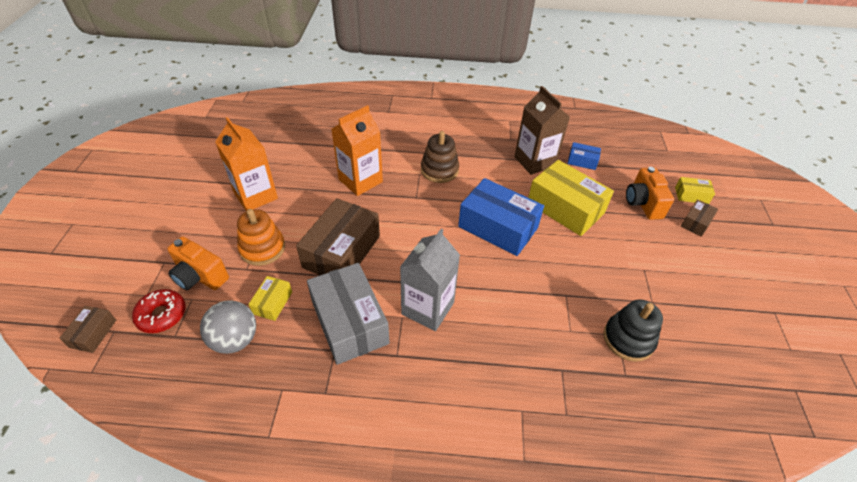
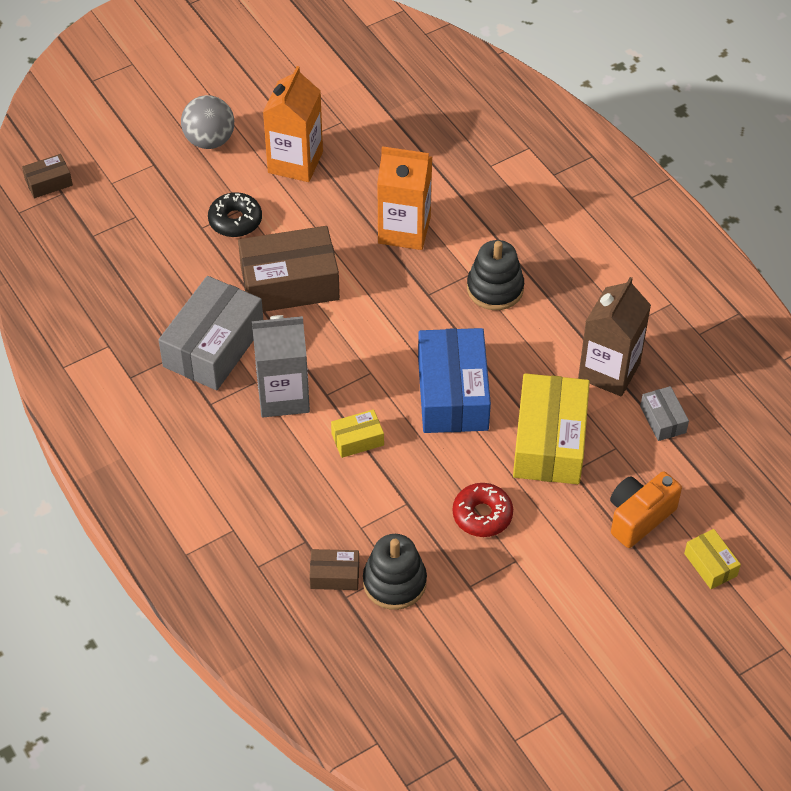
camera: 55 degrees right, 5 degrees up
red donut [132,289,186,333] -> red donut moved to [453,483,513,537]
orange camera [167,237,229,290] -> none
grey ball [200,300,256,354] -> grey ball moved to [181,95,234,149]
orange stacking toy [237,209,285,266] -> black donut [208,192,262,237]
yellow box [248,276,292,321] -> yellow box moved to [331,409,384,458]
brown stacking toy [421,131,459,183] -> black stacking toy [467,240,524,310]
blue box [568,142,601,170] -> grey box [640,386,689,441]
brown box [681,199,718,237] -> brown box moved to [309,549,359,590]

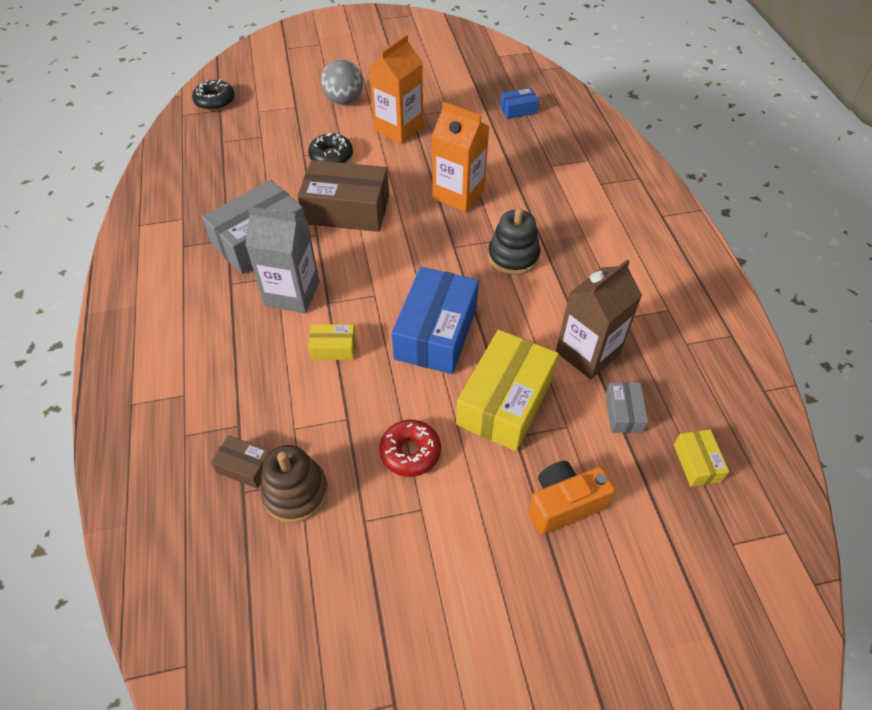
camera: 20 degrees right, 0 degrees up
brown box [22,154,73,198] -> black donut [192,79,235,111]
black stacking toy [363,534,427,610] -> brown stacking toy [260,445,328,523]
yellow box [684,529,741,589] -> yellow box moved to [674,429,729,487]
none -> blue box [500,88,539,119]

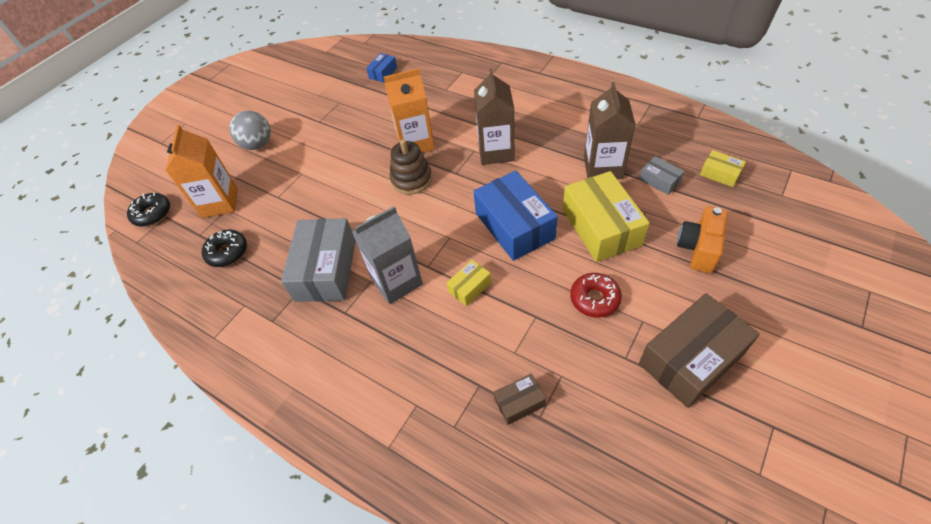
camera: 40 degrees left, 0 degrees up
brown stacking toy [260,445,328,523] -> brown stacking toy moved to [390,139,432,195]
brown box [298,160,389,232] -> brown box moved to [639,293,760,408]
black donut [308,133,353,163] -> black donut moved to [202,229,247,267]
orange carton [369,34,423,144] -> orange carton moved to [165,125,238,218]
black stacking toy [488,208,540,275] -> brown carton [474,69,515,165]

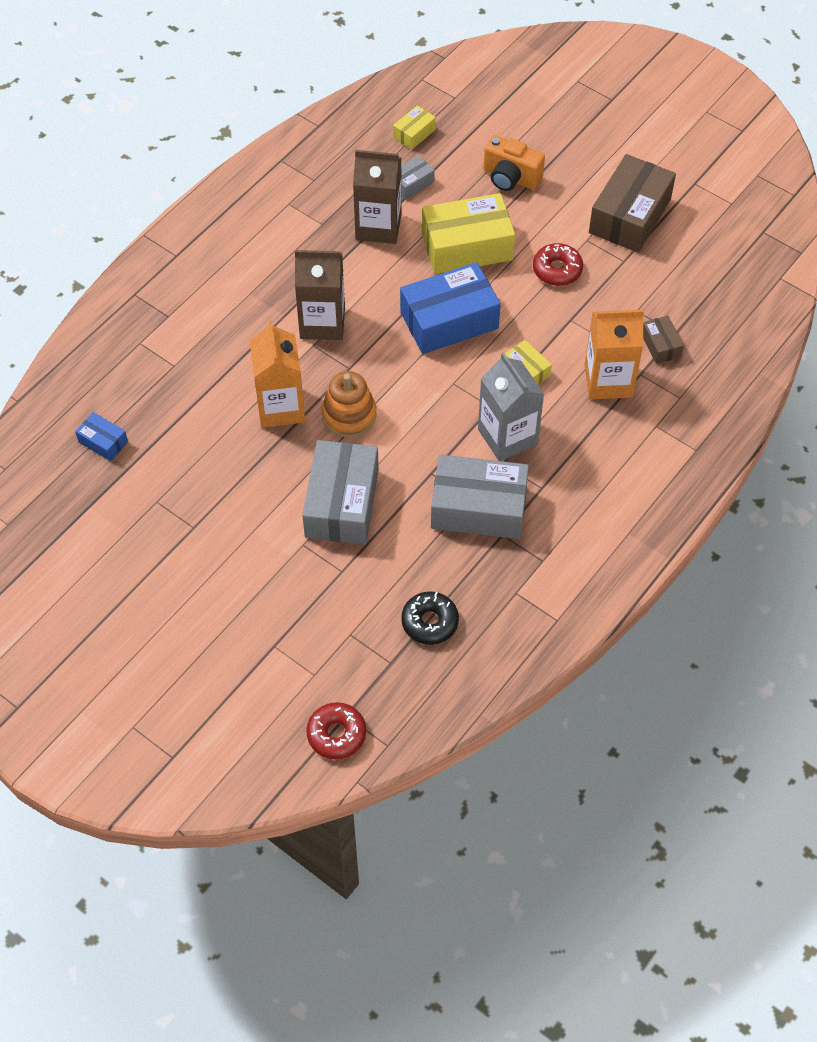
camera: 90 degrees left, 5 degrees up
black donut [127,193,170,227] -> red donut [306,702,366,759]
orange carton [165,125,238,218] -> orange carton moved to [584,310,644,399]
grey ball [229,111,271,150] -> none
brown stacking toy [390,139,432,195] -> orange stacking toy [322,371,377,438]
brown box [639,293,760,408] -> brown box turned 60 degrees clockwise [589,154,676,253]
none -> grey box [302,440,379,545]

